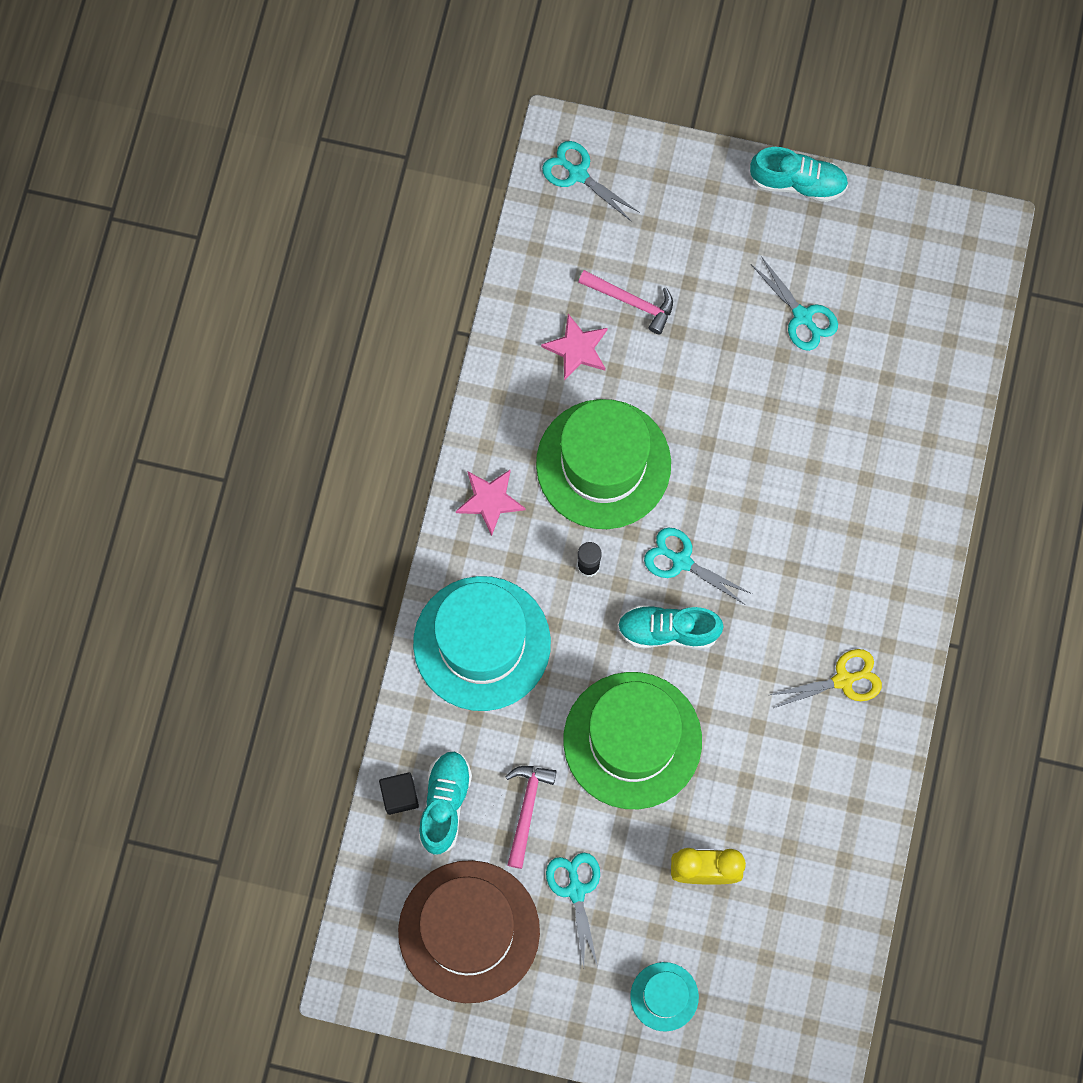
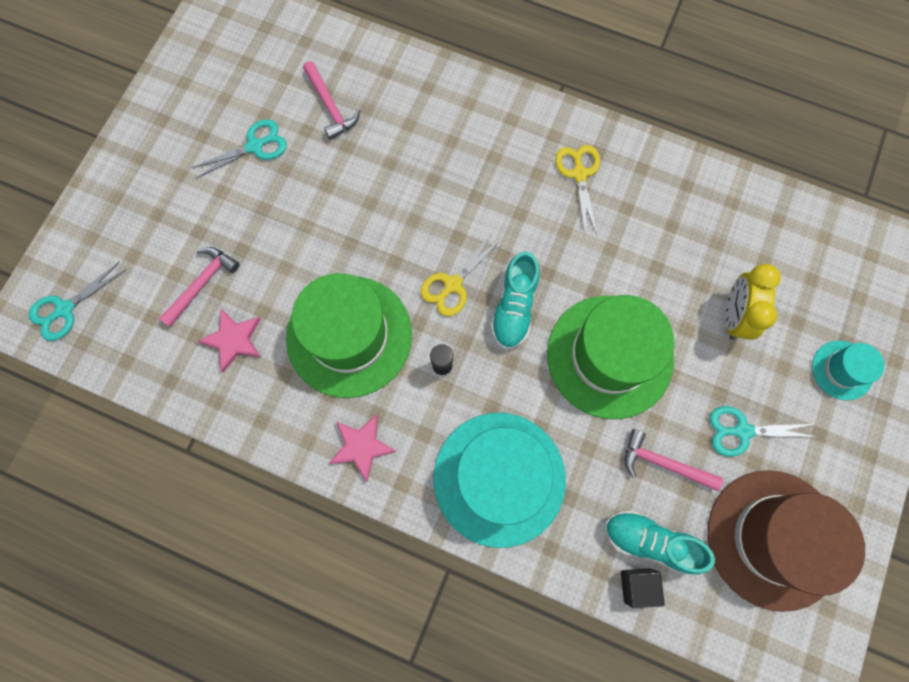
camera: 80 degrees left, 0 degrees up
turquoise scissors [644,527,752,604] -> yellow scissors [420,232,502,316]
turquoise shoe [750,147,848,202] -> none
none -> pink hammer [303,61,360,140]

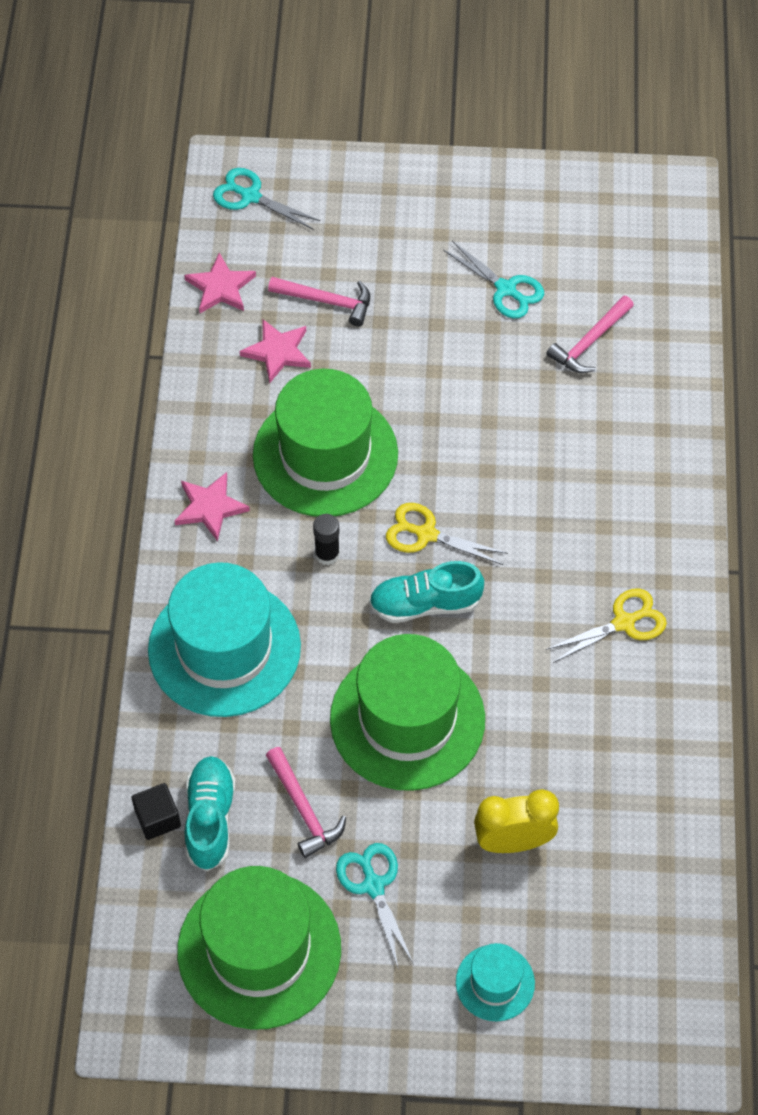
camera: 70 degrees right, 15 degrees down
pink hammer [624,429,723,491] -> pink hammer turned 150 degrees clockwise [266,747,346,858]
brown hat [707,470,865,612] -> green hat [177,866,341,1030]
none -> pink star [184,253,256,313]

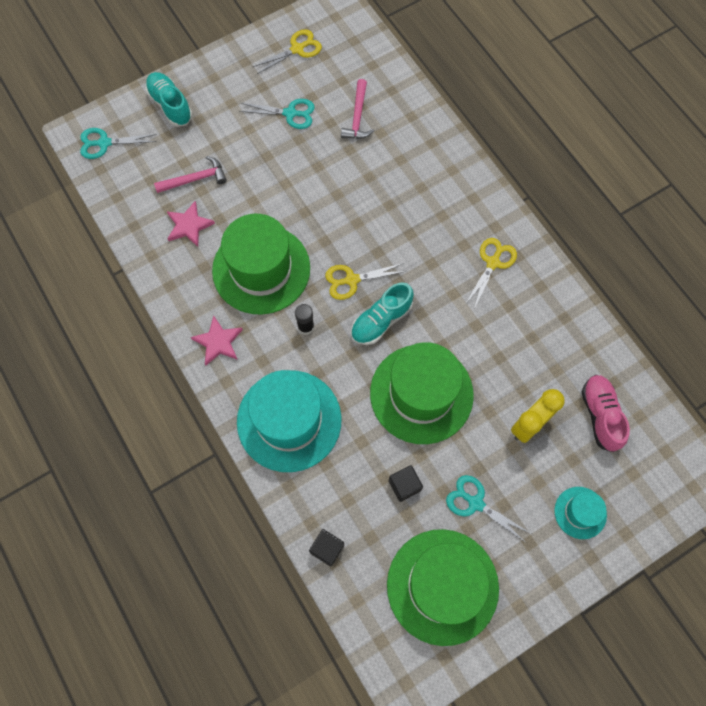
camera: 35 degrees left, 10 degrees up
pink star [184,253,256,313] -> none
turquoise shoe [185,756,236,871] -> turquoise shoe moved to [145,72,193,127]
pink hammer [266,747,346,858] -> black cube [389,465,423,502]
none -> yellow scissors [253,29,322,74]
none -> pink shoe [582,375,630,452]

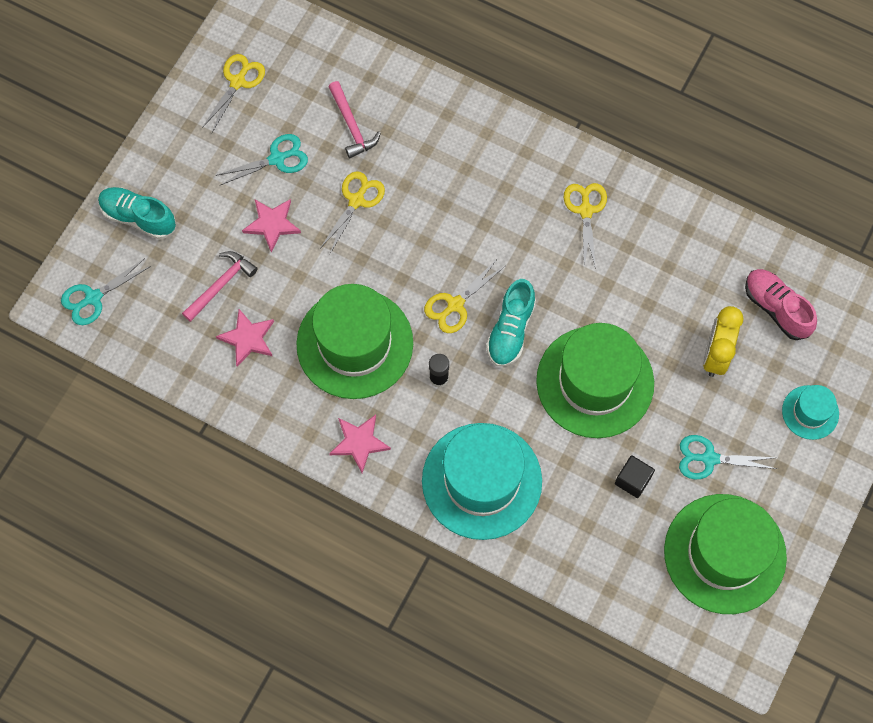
camera: 30 degrees left, 0 degrees up
black cube [309,529,344,567] -> none
none -> pink star [242,199,301,252]
none -> yellow scissors [320,171,385,254]

